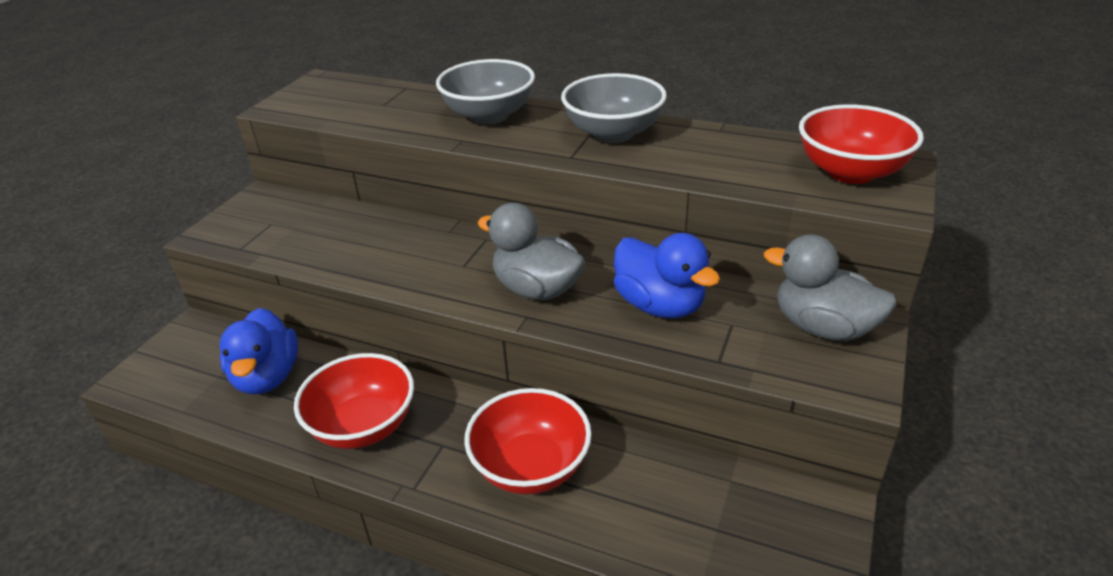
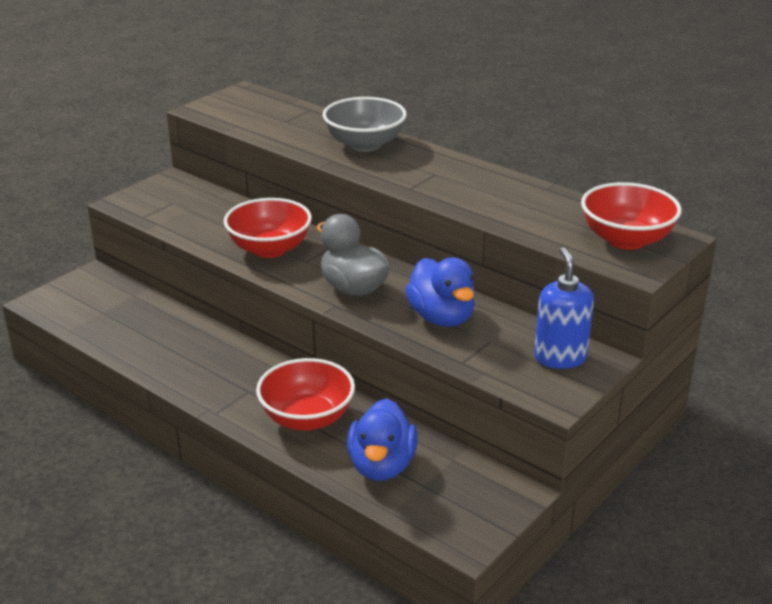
camera: 15 degrees right, 5 degrees down
blue duck [220,308,298,394] -> blue duck moved to [347,398,418,481]
red bowl [294,353,414,449] -> red bowl moved to [224,198,312,258]
grey bowl [561,73,667,143] -> none
grey duck [764,234,897,341] -> blue soap dispenser [534,247,594,369]

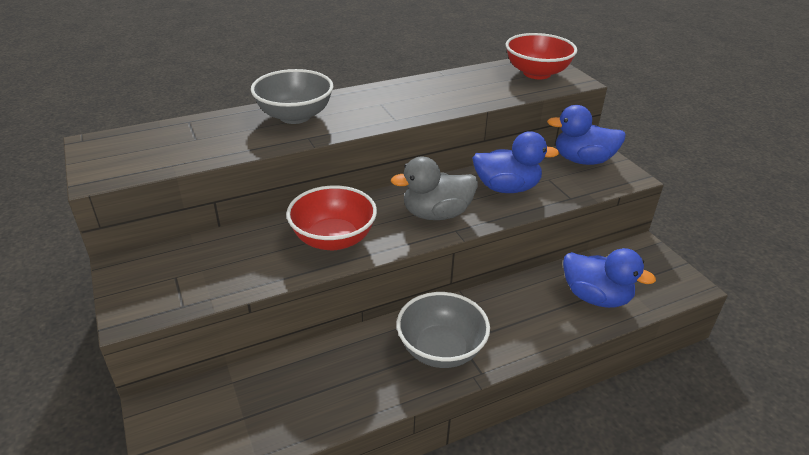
camera: 65 degrees left, 5 degrees up
red bowl [256,358,355,431] -> none
blue soap dispenser [534,247,594,369] -> blue duck [547,105,626,165]
none -> grey bowl [397,292,490,368]

